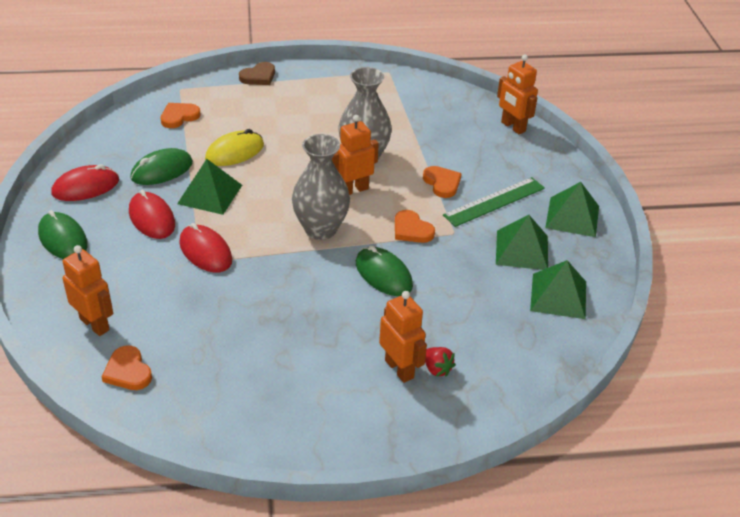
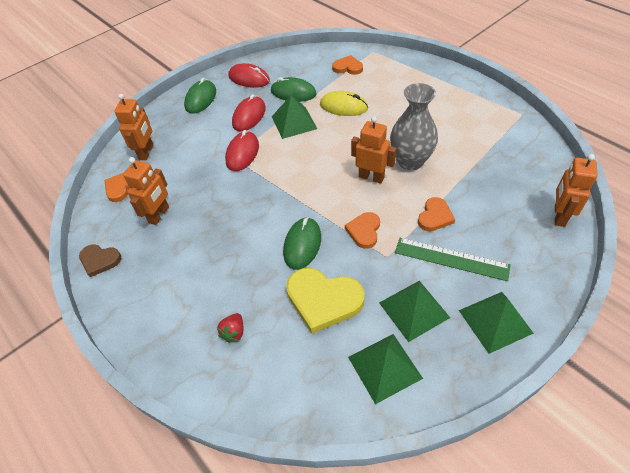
camera: 60 degrees right, 10 degrees up
brown heart [239,62,275,85] -> brown heart moved to [79,244,121,277]
grey vase [292,134,350,240] -> none
orange robot [379,291,427,383] -> orange robot moved to [123,157,169,225]
none -> yellow heart [286,268,365,334]

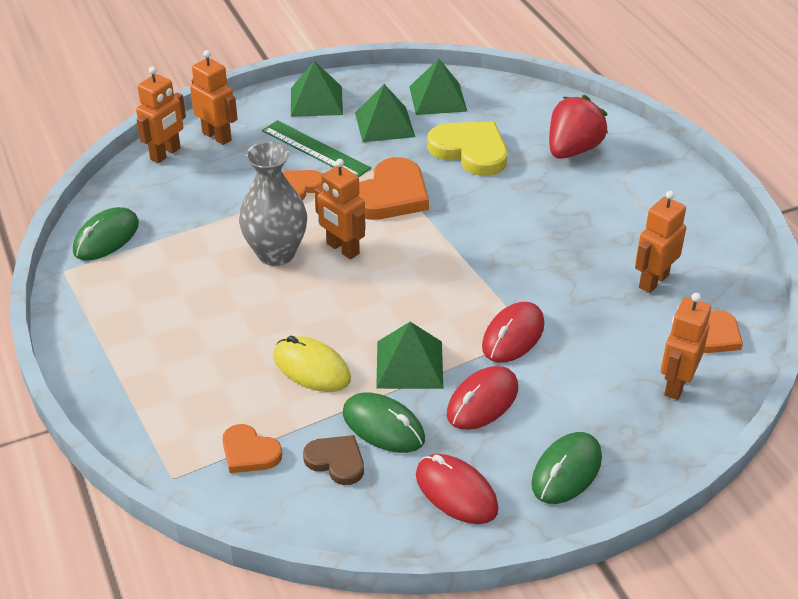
camera: 165 degrees left, 10 degrees down
brown heart [79,244,121,277] -> brown heart moved to [303,435,364,485]
red strawberry [217,313,243,343] -> red strawberry [549,95,608,159], size x2.09
green mouse [283,217,321,270] -> green mouse moved to [73,207,139,260]
orange heart [345,212,380,249] -> orange heart [358,157,429,220], size x1.73
none -> orange robot [190,50,238,145]

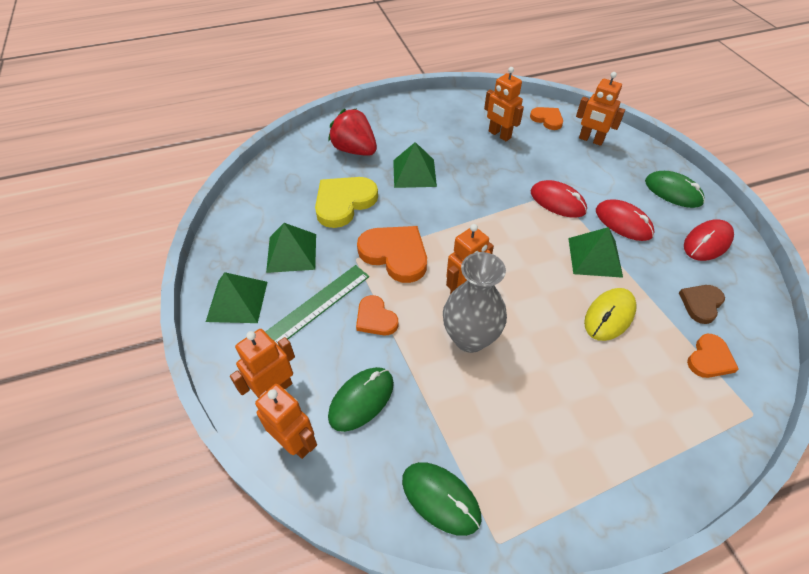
camera: 85 degrees left, 10 degrees up
green mouse [343,393,425,453] -> green mouse moved to [328,367,394,432]
green pyramid [409,59,468,115] -> green pyramid moved to [393,142,437,188]

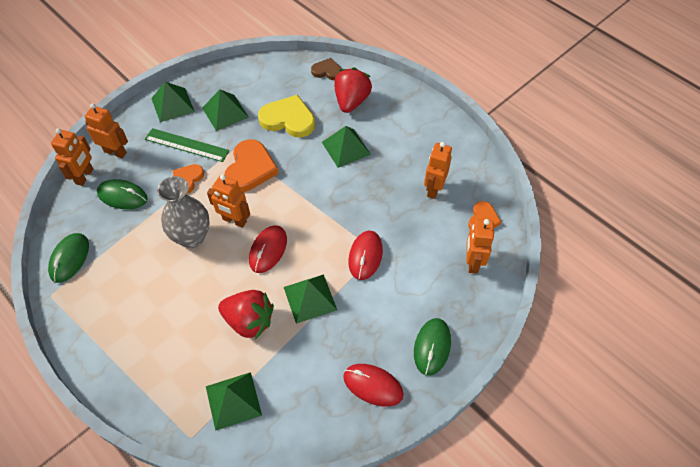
camera: 65 degrees right, 5 degrees up
yellow mouse [584,288,637,341] -> red strawberry [218,290,274,340]
red mouse [596,199,655,241] -> red mouse moved to [249,225,287,273]
brown heart [679,285,725,324] -> brown heart moved to [311,58,342,80]
orange heart [687,334,739,378] -> green pyramid [206,372,262,431]

